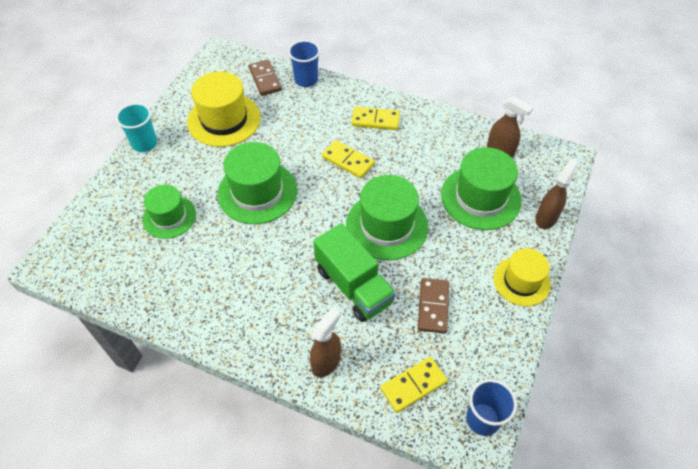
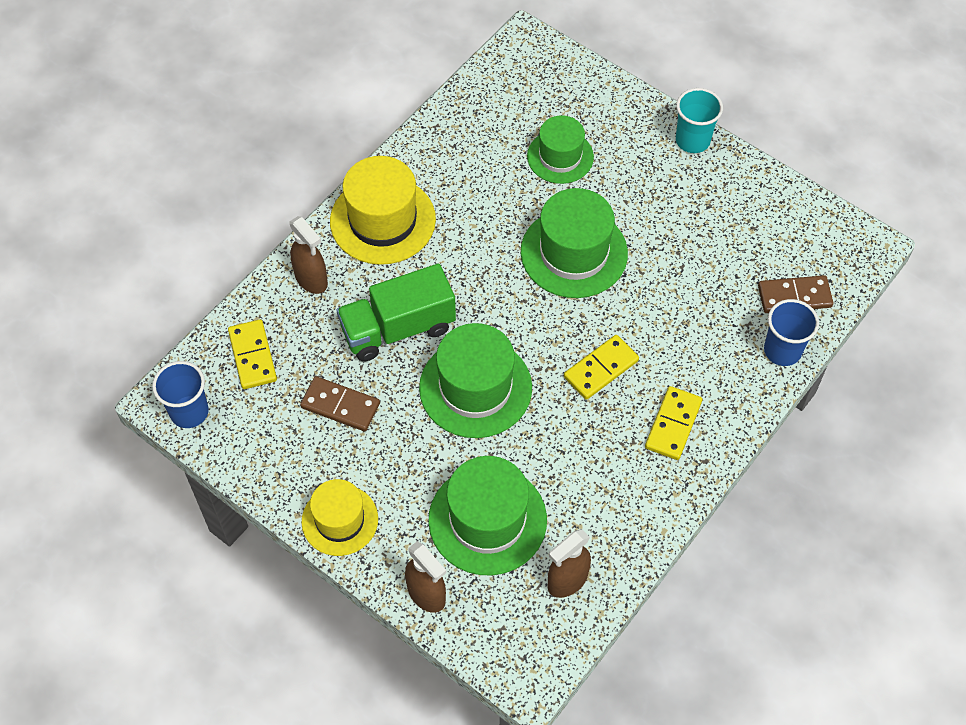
camera: 105 degrees right, 5 degrees up
yellow hat [187,71,261,147] -> yellow hat moved to [330,156,436,265]

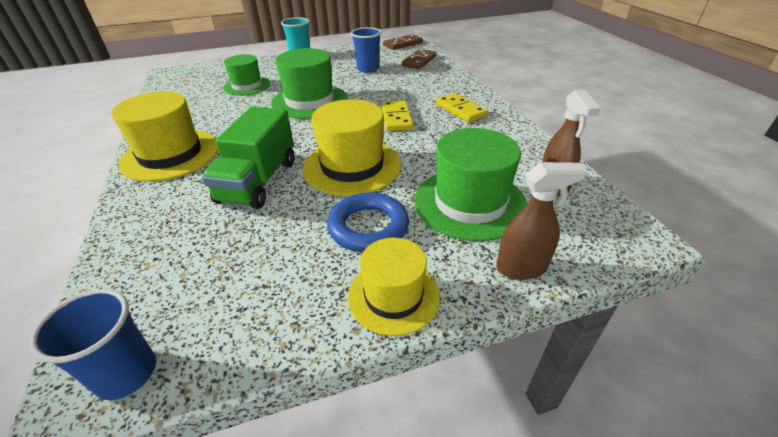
camera: 55 degrees left, 20 degrees down
yellow domino [228,319,277,389] -> none
brown spray bottle [289,216,328,294] -> none
brown domino [300,376,380,431] -> brown domino moved to [383,34,423,50]
green hat [419,323,532,438] -> yellow hat [303,99,401,196]
blue cup [764,299,819,366] -> blue cup moved to [351,27,382,73]
none -> blue ring [327,192,409,252]

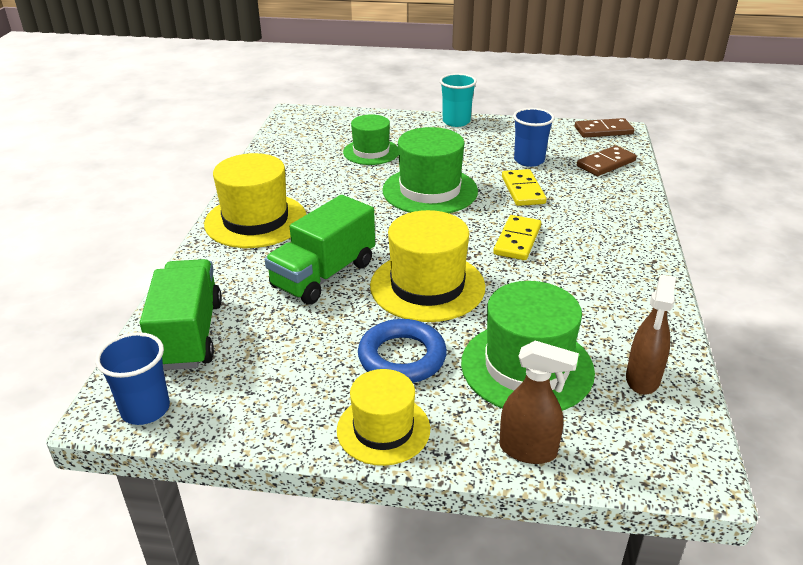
camera: 25 degrees right, 5 degrees down
yellow domino [436,93,488,122] -> yellow domino moved to [502,169,547,206]
none -> green truck [140,259,222,370]

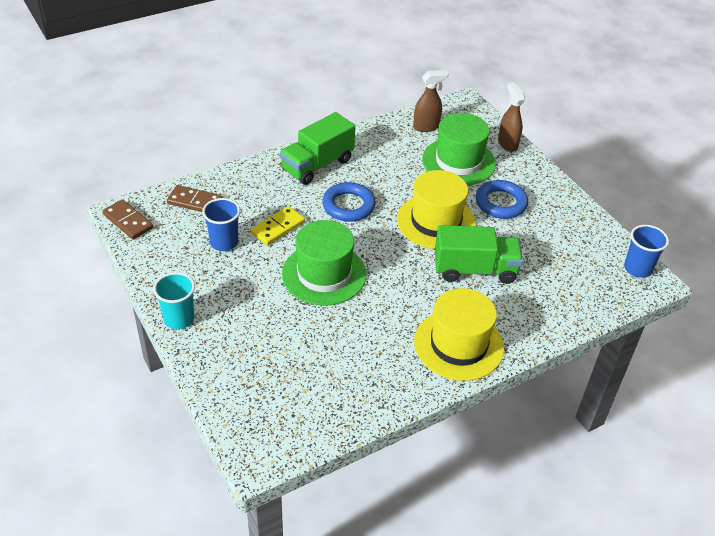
camera: 130 degrees left, 10 degrees up
green truck [140,259,222,370] -> green truck moved to [280,112,355,185]
yellow hat [337,369,430,466] -> none
green hat [343,114,399,165] -> none
yellow domino [493,215,541,260] -> blue ring [322,182,376,222]

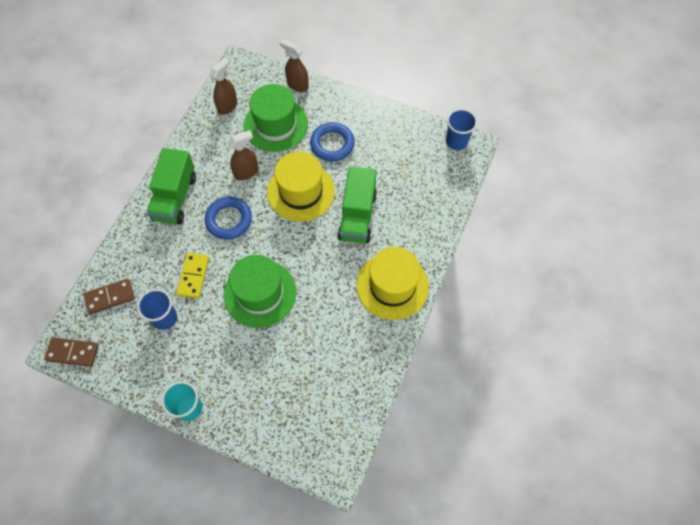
camera: 35 degrees left, 20 degrees up
green truck [435,225,523,284] -> green truck turned 135 degrees clockwise [338,166,377,243]
none -> brown spray bottle [228,130,258,180]

